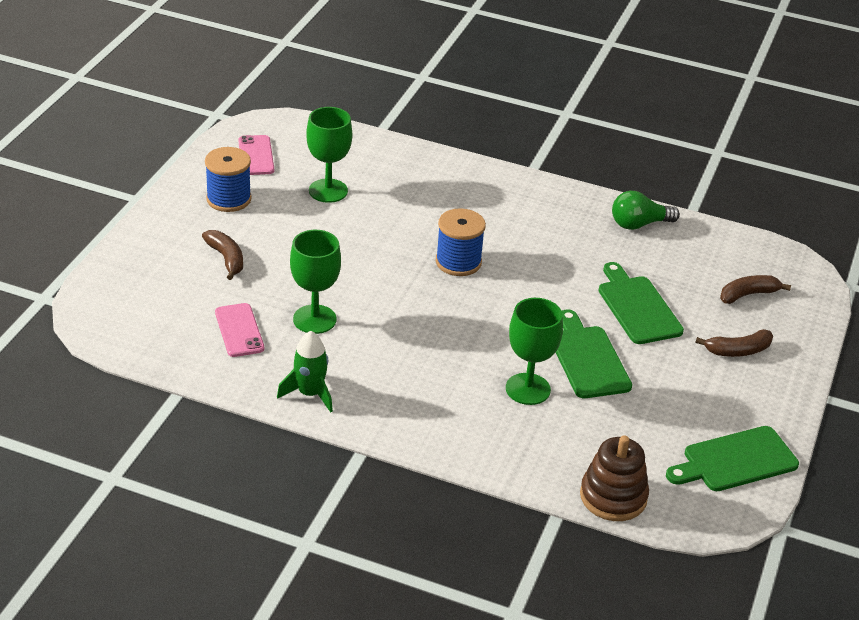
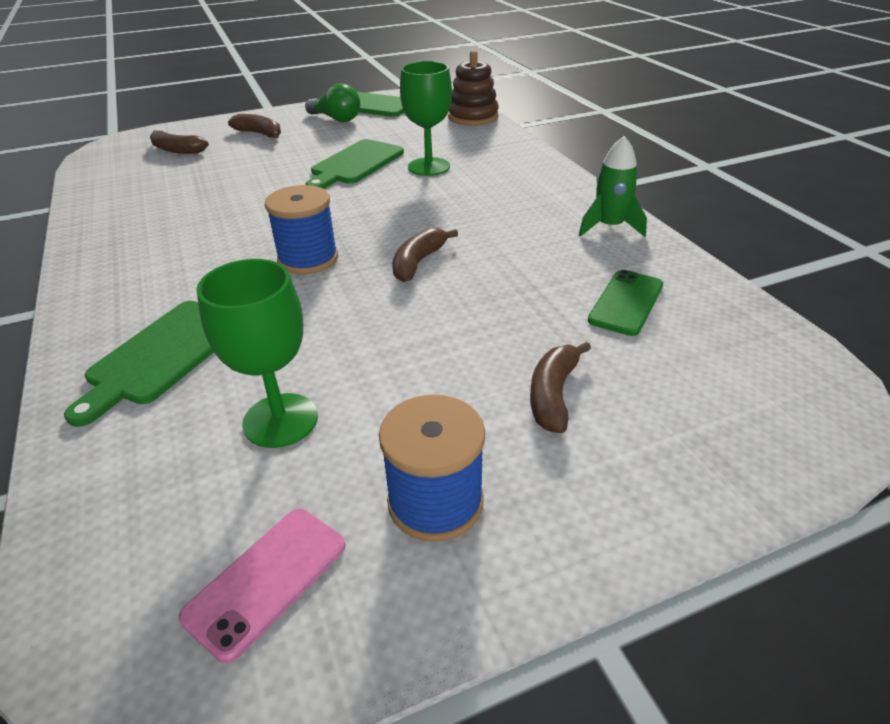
camera: 130 degrees left, 0 degrees up
pink phone [215,303,264,357] -> green phone [588,270,663,336]
green goblet [290,230,341,334] -> none
green cutting board [598,262,684,344] -> green cutting board moved to [64,301,214,427]
green light bulb [612,191,680,230] -> green light bulb moved to [305,83,360,122]
none -> brown banana [392,227,458,282]

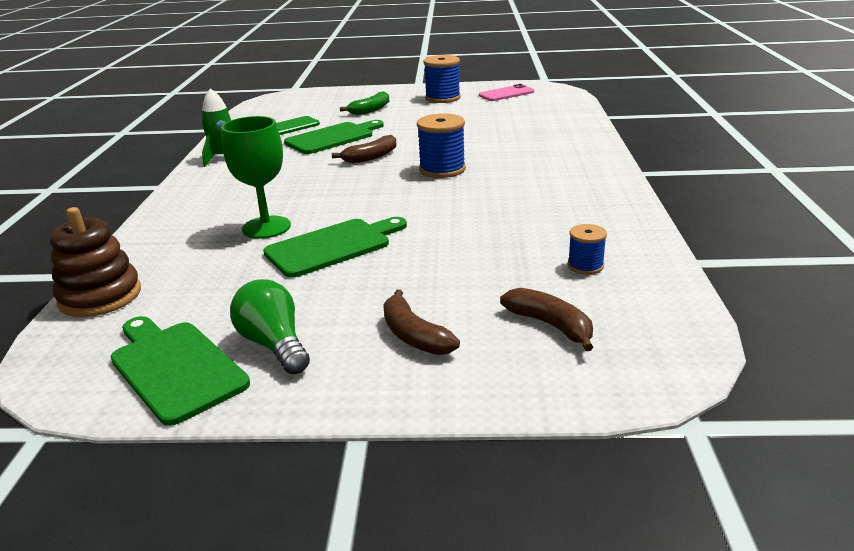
camera: 155 degrees left, 10 degrees down
green cutting board [64,301,214,427] -> green cutting board moved to [284,120,384,154]
green goblet [196,259,318,448] -> none
brown banana [530,342,591,433] -> green banana [340,91,389,115]
none -> blue spool [568,224,607,275]

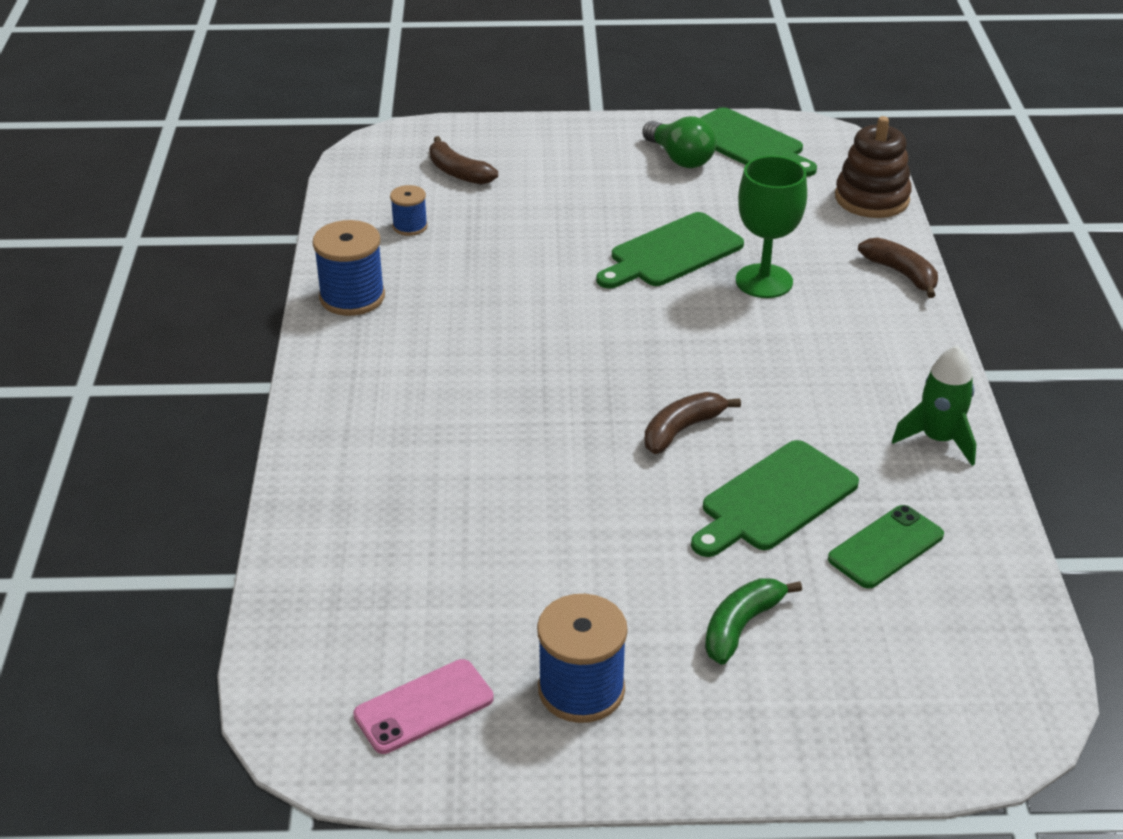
camera: 175 degrees right, 10 degrees up
brown banana [383,289,460,355] -> brown banana moved to [858,237,938,298]
blue spool [417,113,466,178] -> blue spool moved to [313,220,385,316]

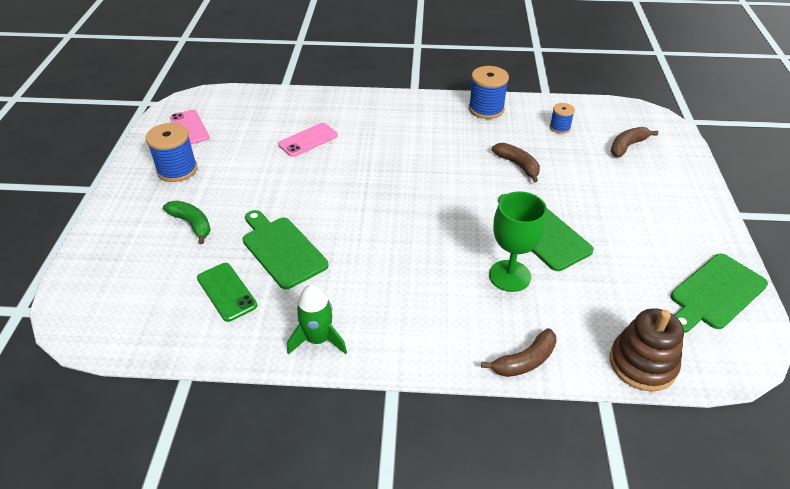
camera: 95 degrees right, 5 degrees up
green light bulb [642,116,716,168] -> none
brown banana [644,392,741,454] -> brown banana moved to [492,143,540,182]
none -> pink phone [278,123,338,157]

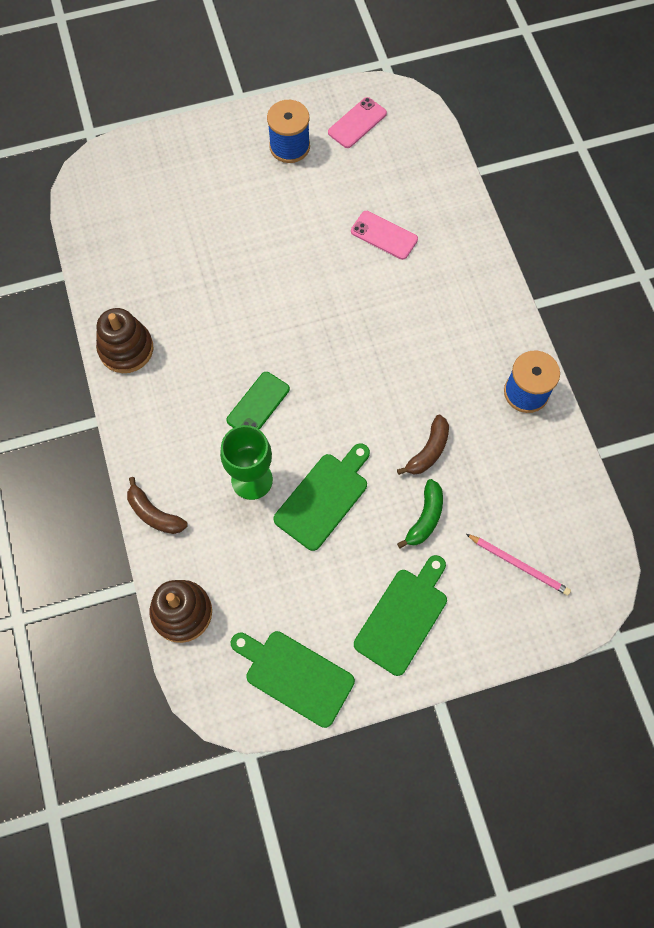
camera: 70 degrees right, 25 degrees up
green banana [163,201,211,244] -> green banana moved to [397,479,443,548]
green phone [197,263,257,322] -> green phone moved to [226,372,290,430]
green cutting board [243,210,328,289] -> green cutting board moved to [354,555,447,676]
green rocket [287,284,347,355] -> brown stacking toy [96,308,153,373]
blue spool [550,103,575,134] -> none
brown banana [611,127,658,157] -> pink pencil [466,534,571,596]

